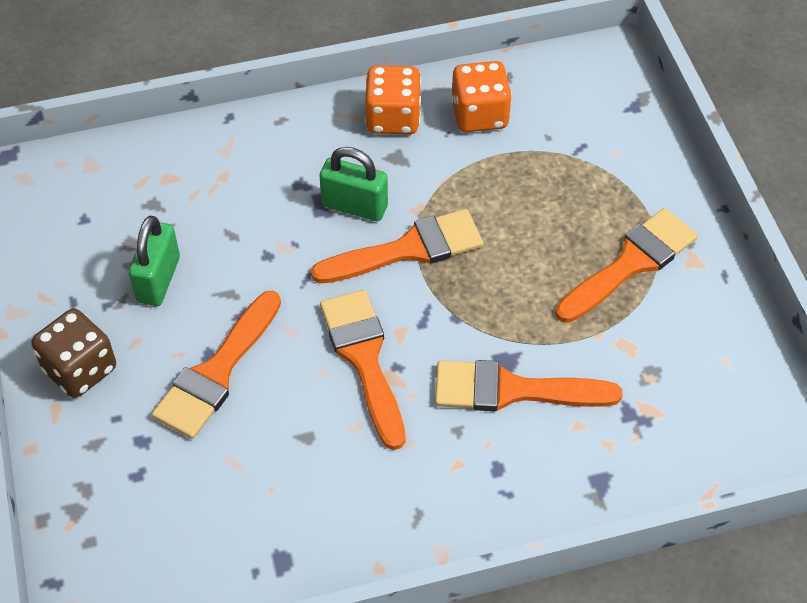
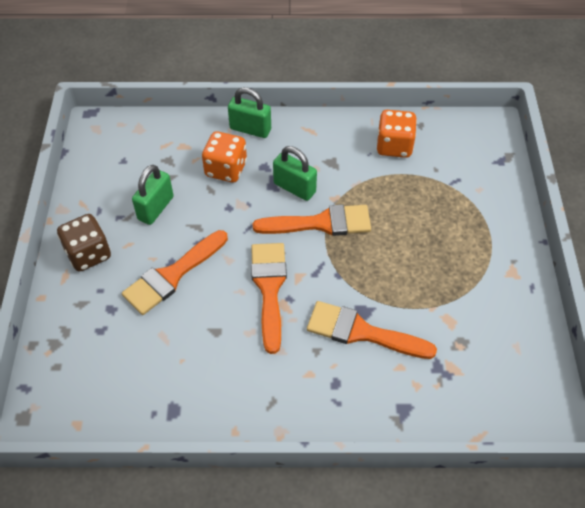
camera: 15 degrees right, 0 degrees up
orange dice [365,65,421,134] -> orange dice moved to [202,131,247,183]
orange brush [555,208,698,323] -> none
none -> green padlock [228,87,271,138]

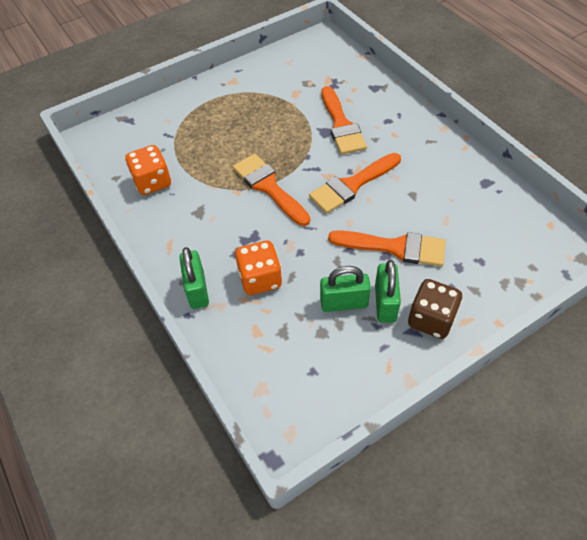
camera: 120 degrees left, 0 degrees up
green padlock [273,146,317,201] -> green padlock moved to [375,260,401,323]

